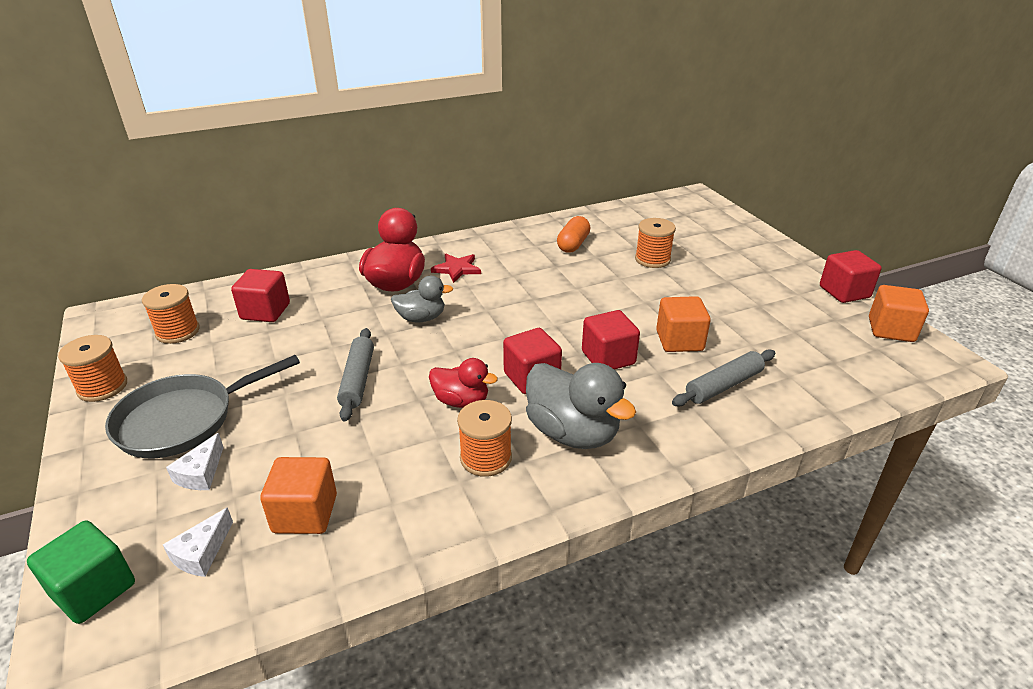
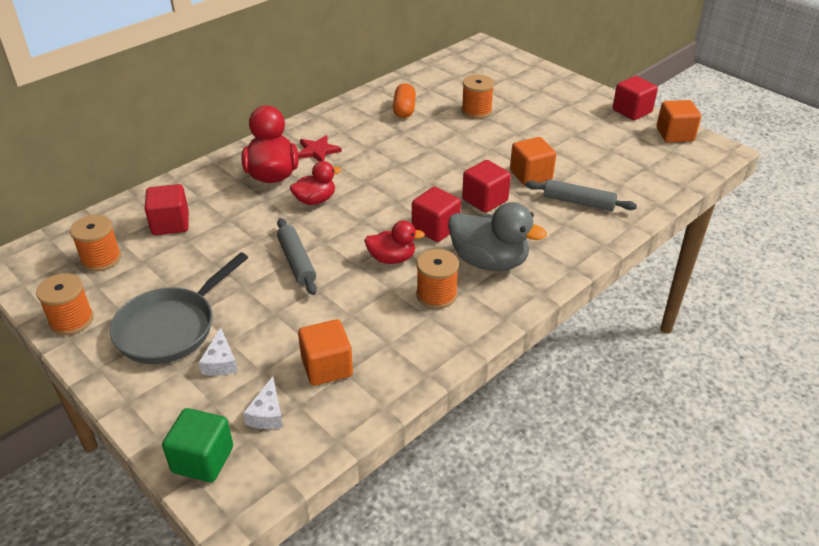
camera: 20 degrees left, 5 degrees up
grey duck [391,276,453,322] -> red duck [290,161,341,205]
grey rolling pin [672,349,775,406] -> grey rolling pin turned 75 degrees clockwise [525,179,637,211]

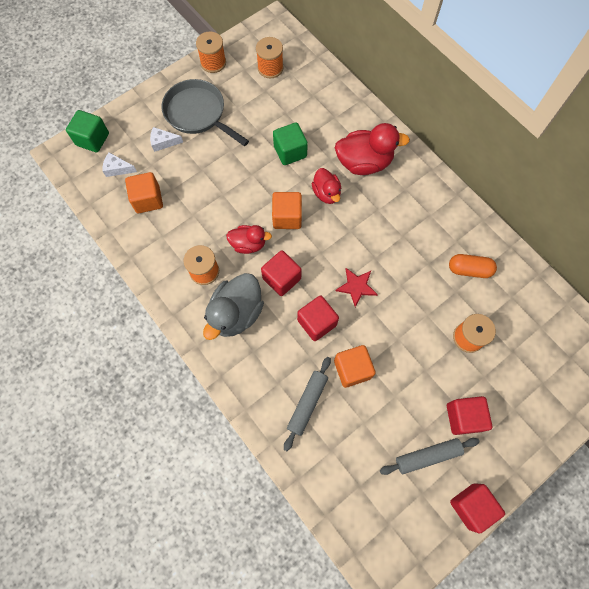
camera: 95 degrees right, 30 degrees up
red cube [145,184,189,235] -> red cube moved to [447,396,492,435]
grey rolling pin [277,218,317,295] -> grey rolling pin moved to [380,438,480,475]
red star [298,135,342,162] -> red star moved to [336,268,378,307]
red duck [364,221,425,264] -> red duck turned 90 degrees counterclockwise [226,225,272,254]
orange cube [657,100,701,143] -> orange cube moved to [272,192,302,229]
none -> green cube [273,122,308,165]

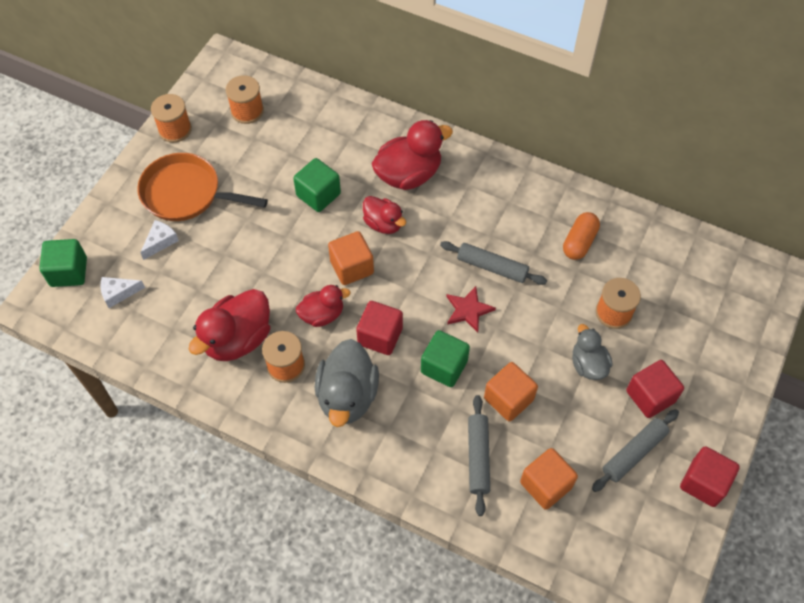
camera: 25 degrees left, 10 degrees down
orange cube [125,172,163,213] -> orange cube moved to [520,448,578,510]
white cheese [150,127,183,152] -> white cheese turned 150 degrees clockwise [140,220,179,260]
grey pan [162,79,249,146] -> orange pan [137,153,268,221]
red cube [297,296,339,341] -> green cube [421,330,470,387]
orange capsule [449,254,497,278] -> orange capsule turned 45 degrees counterclockwise [563,212,600,260]
none -> red duck [189,289,270,361]
none -> grey rolling pin [440,241,547,285]
none -> grey duck [572,324,613,380]

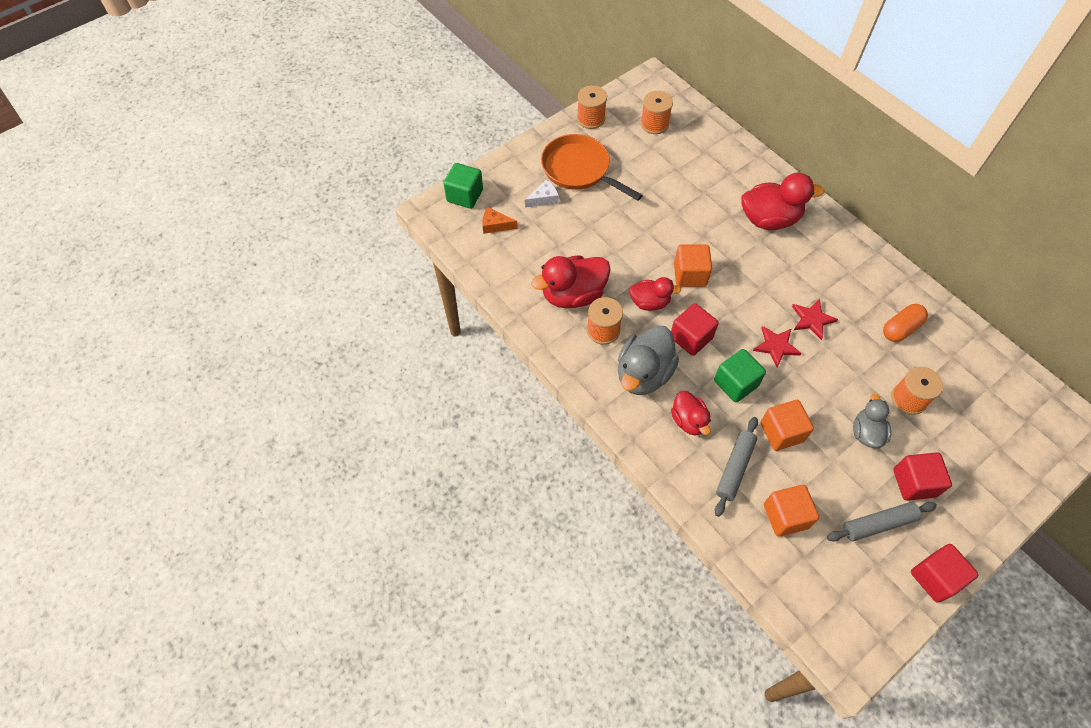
camera: 25 degrees right, 0 degrees up
white cheese [101,277,145,308] -> orange cheese [482,207,518,234]
green cube [293,158,341,212] -> none
red duck [363,196,406,234] -> red duck moved to [671,391,711,435]
grey rolling pin [440,241,547,285] -> red star [792,299,838,340]

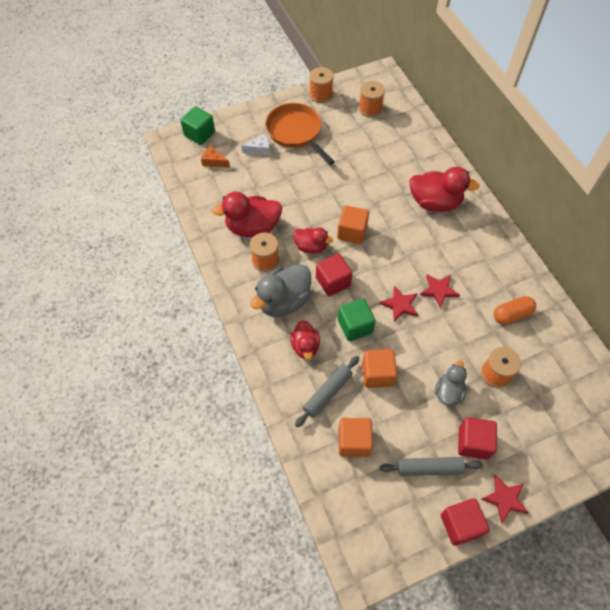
camera: 15 degrees right, 0 degrees up
none -> red star [482,475,529,523]

